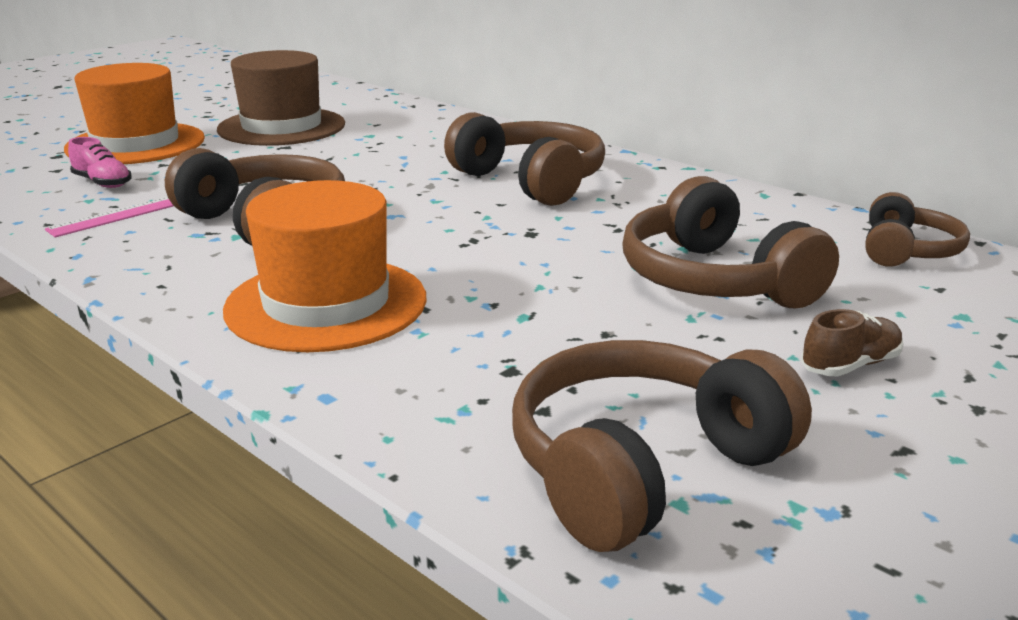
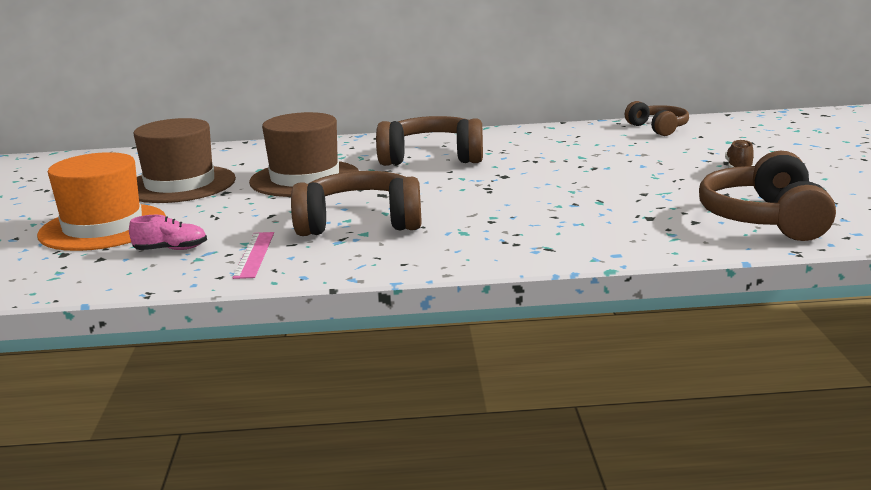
camera: 45 degrees left, 5 degrees down
orange hat [223,180,427,352] -> none
brown headphones [622,176,839,308] -> none
none -> brown hat [249,112,359,197]

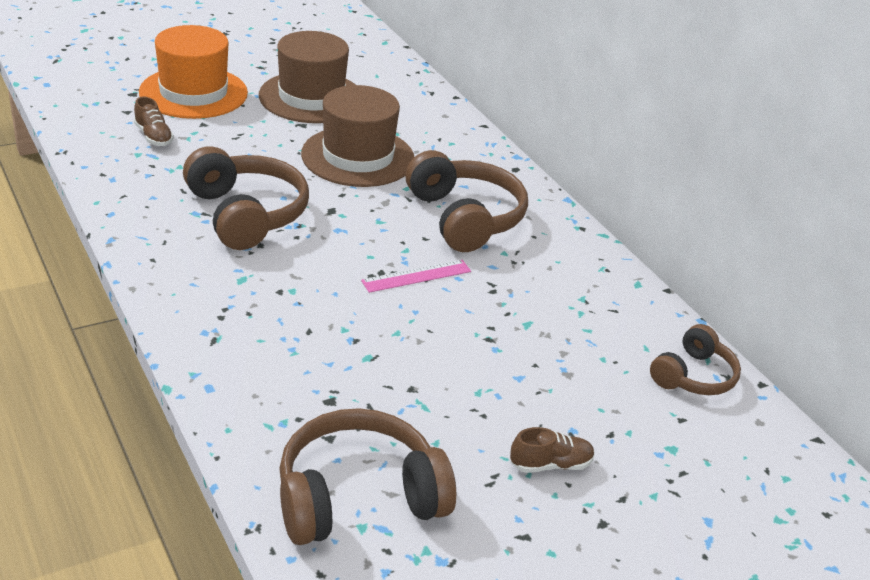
camera: 60 degrees right, 15 degrees up
pink shoe [129,215,207,250] -> brown shoe [134,96,174,146]
pink ruler [233,232,274,279] -> pink ruler moved to [361,260,471,293]

